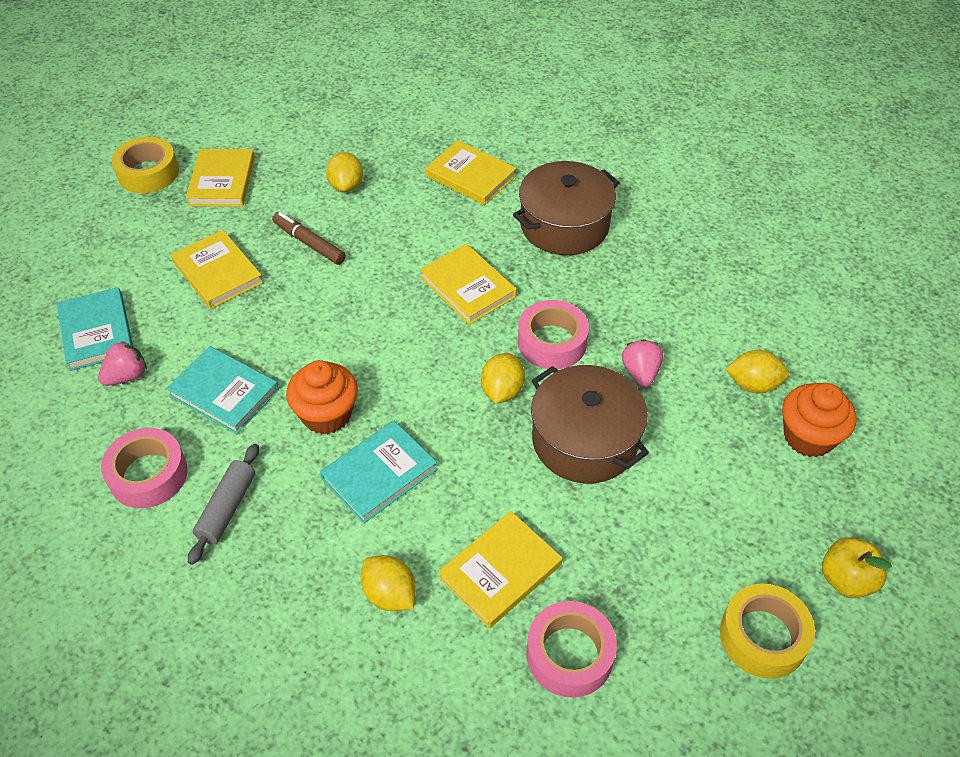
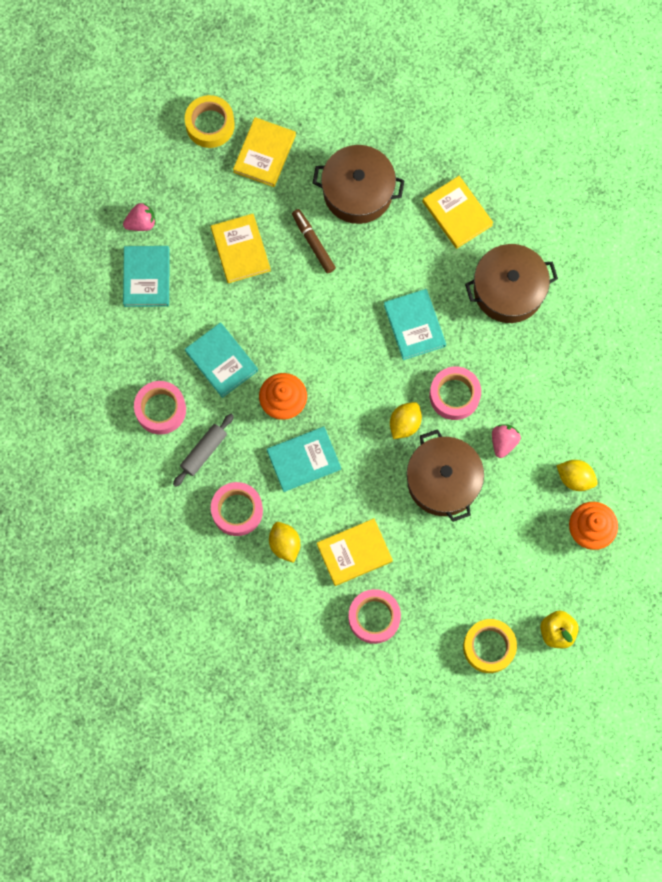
camera: 20 degrees right, 25 degrees up
pink strawberry [98,341,147,386] -> pink strawberry moved to [123,203,156,231]
yellow lemon [326,152,363,193] -> brown pot [313,145,405,224]
yellow book [420,244,517,325] -> turquoise book [384,289,446,360]
none -> pink tape [211,482,263,536]

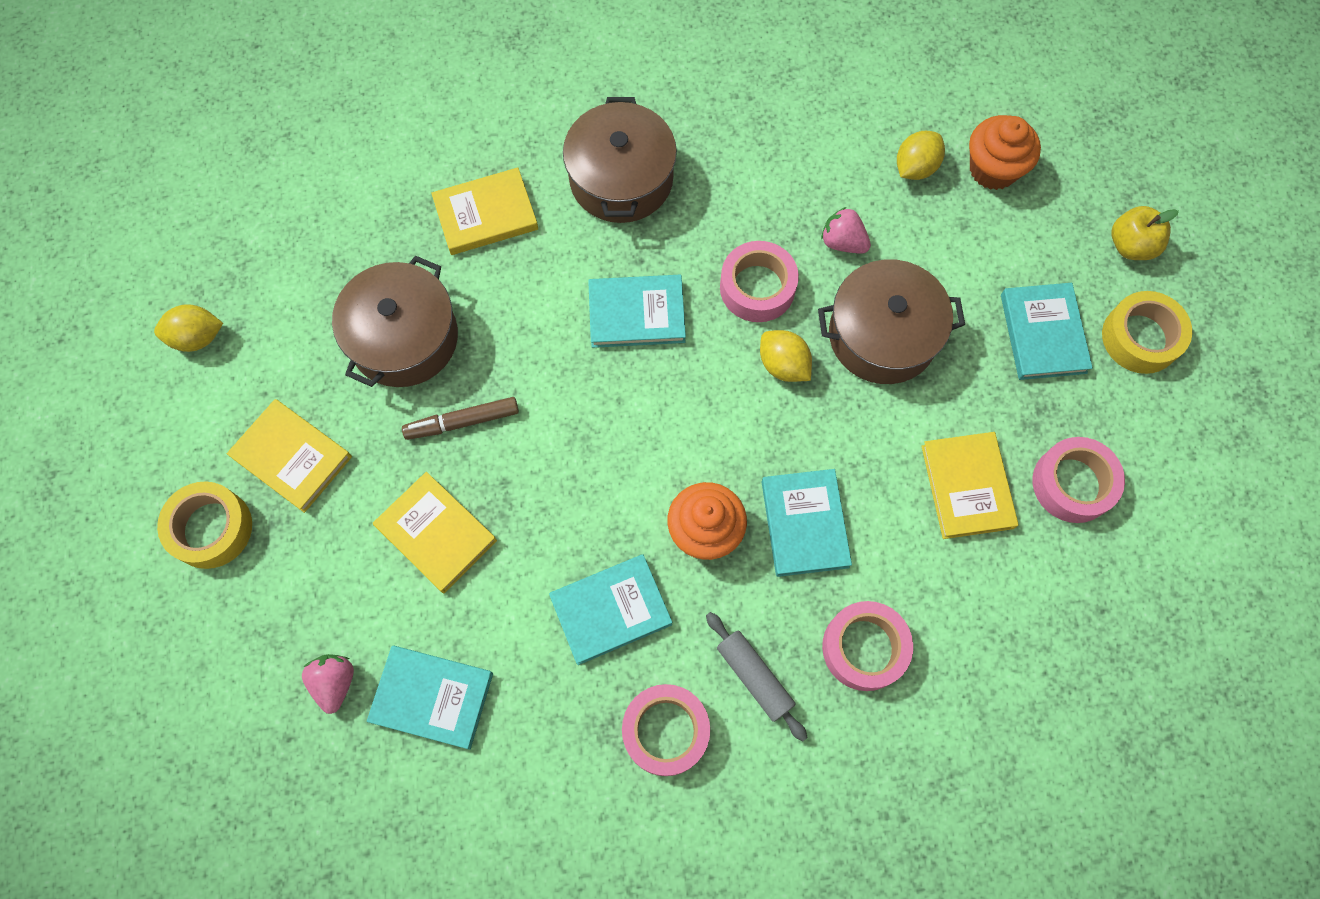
camera: 75 degrees left, 5 degrees down
yellow book [211,214,271,283] -> yellow book turned 45 degrees clockwise [373,472,497,593]
yellow lemon [269,522,300,563] -> yellow lemon moved to [154,304,223,352]
none -> turquoise book [1001,283,1093,380]

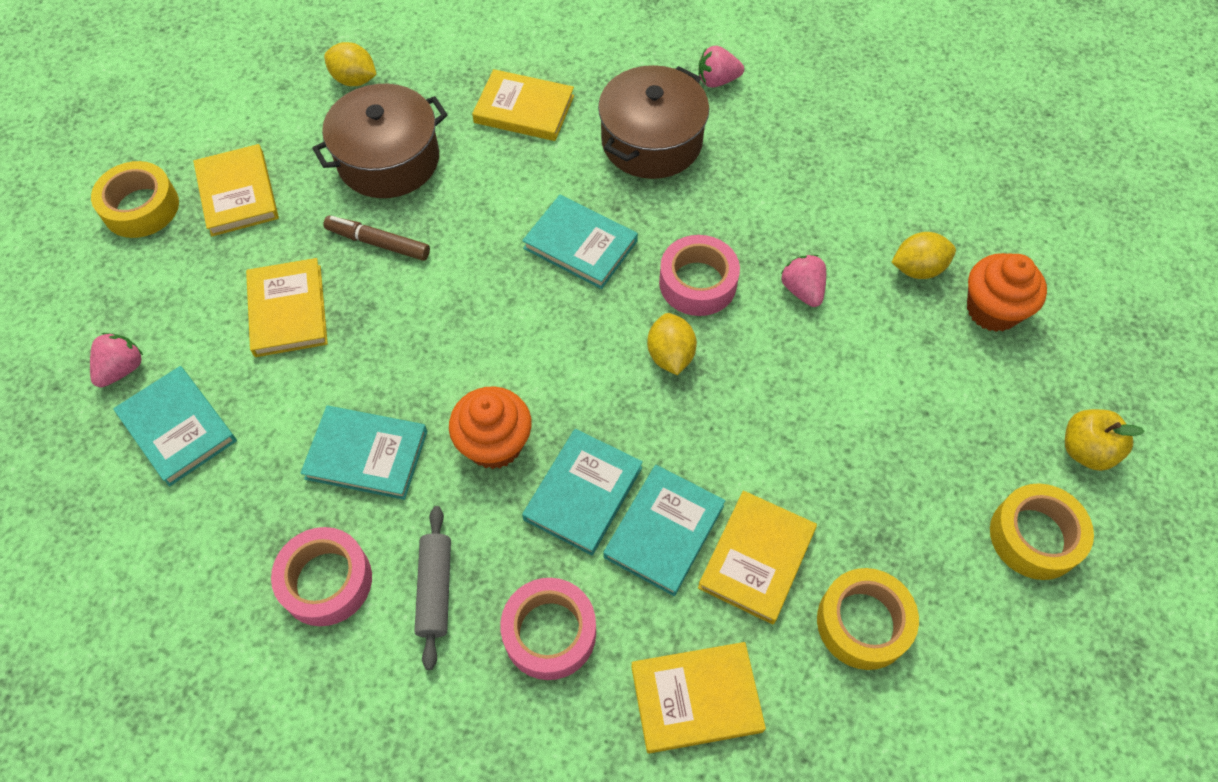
camera: 35 degrees right, 10 degrees down
yellow lemon [154,304,223,352] -> yellow lemon moved to [324,42,377,86]
brown pot [818,259,965,384] -> none
turquoise book [1001,283,1093,380] -> turquoise book moved to [603,465,725,596]
pink tape [1033,437,1125,523] -> yellow tape [817,568,919,670]
none -> yellow book [631,642,766,754]
none -> pink strawberry [699,46,744,87]

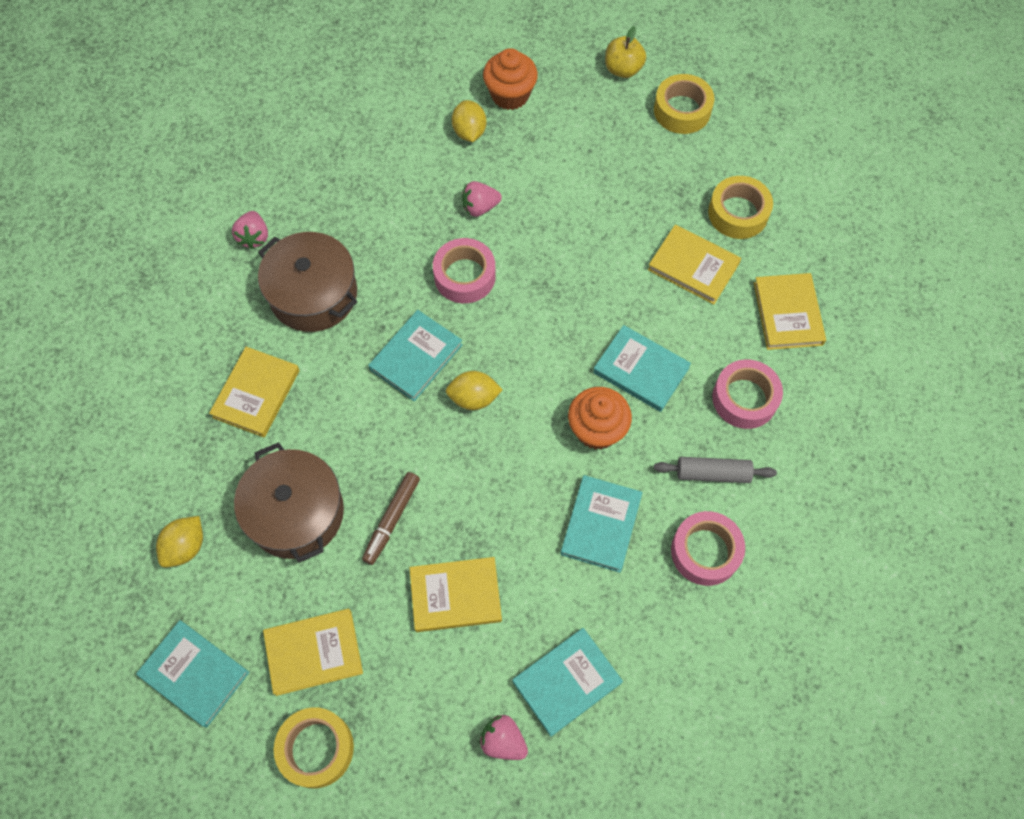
camera: 85 degrees left, 5 degrees up
turquoise book [603,465,725,596] -> turquoise book moved to [136,620,250,728]
yellow lemon [647,313,697,375] -> yellow lemon moved to [446,371,503,410]

